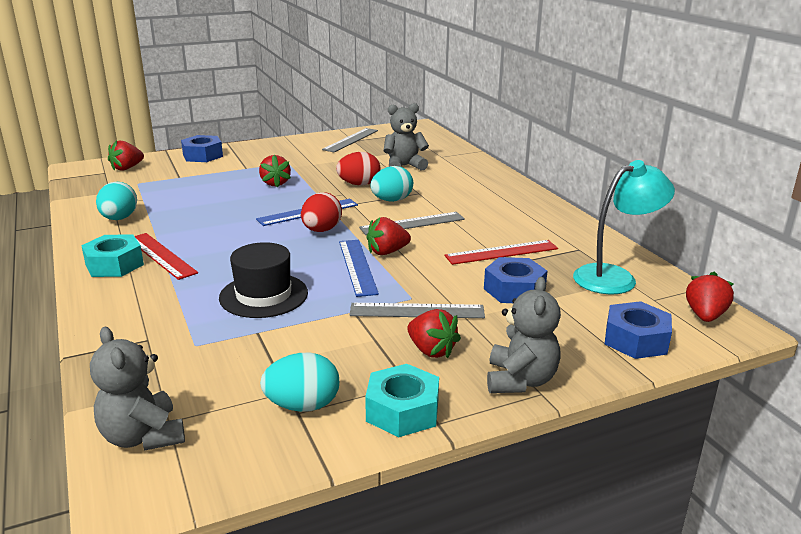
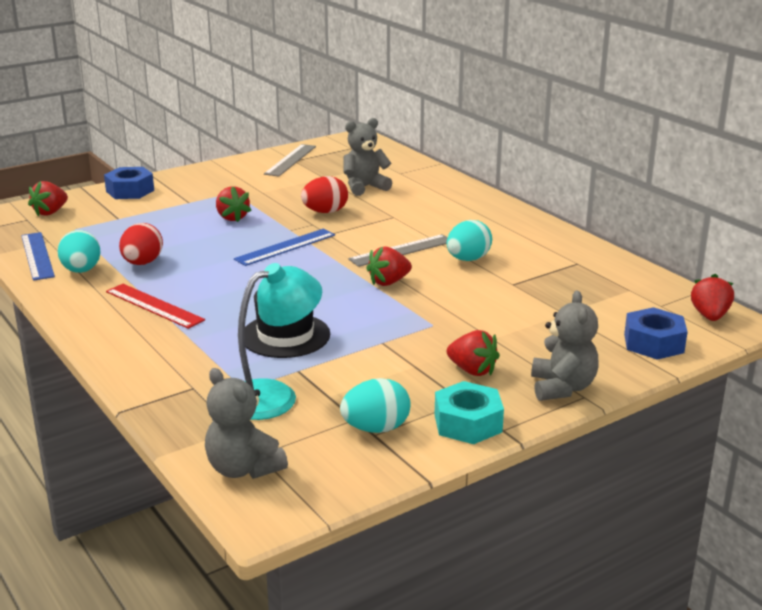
camera: 10 degrees left, 0 degrees up
turquoise nut [81,235,144,277] -> none
red egg [301,192,342,232] -> red egg moved to [119,223,163,265]
blue ruler [339,240,379,297] -> blue ruler moved to [21,232,55,281]
grey ruler [350,303,485,318] -> none
turquoise egg [370,166,413,202] -> turquoise egg moved to [447,220,492,261]
red ruler [444,240,558,265] -> none
blue nut [484,257,547,303] -> none
turquoise lamp [573,160,675,294] -> turquoise lamp moved to [238,263,322,420]

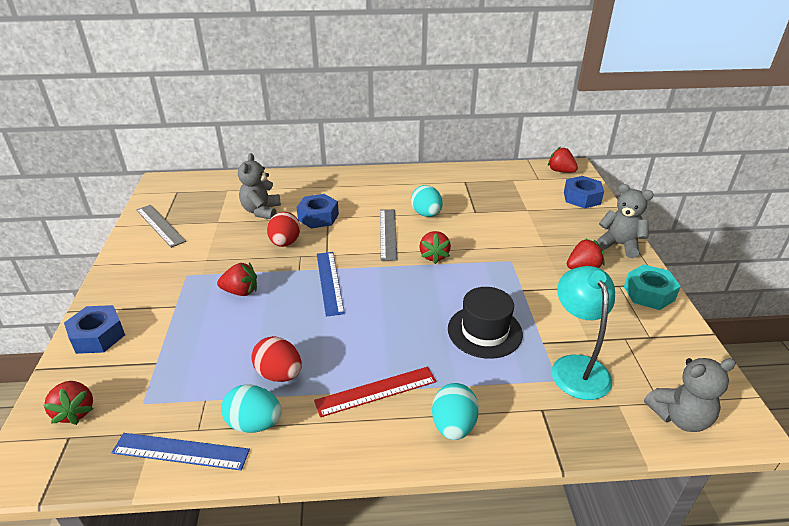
camera: 60 degrees left, 10 degrees up
turquoise egg [340,378,411,433] -> turquoise egg moved to [432,383,479,440]
none -> blue nut [296,194,339,229]

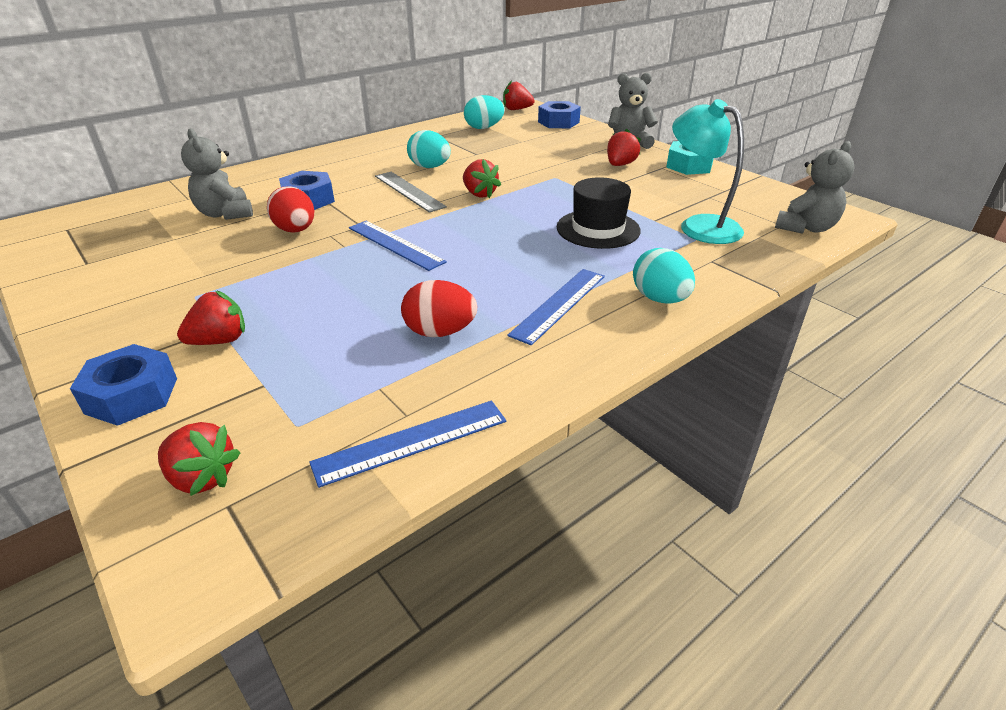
camera: 35 degrees left, 0 degrees up
grey ruler [136,205,186,248] -> none
red strawberry [217,262,257,296] -> red strawberry moved to [177,291,245,345]
turquoise egg [221,384,282,433] -> turquoise egg moved to [464,95,505,129]
red ruler [314,367,436,417] -> blue ruler [507,269,605,345]

